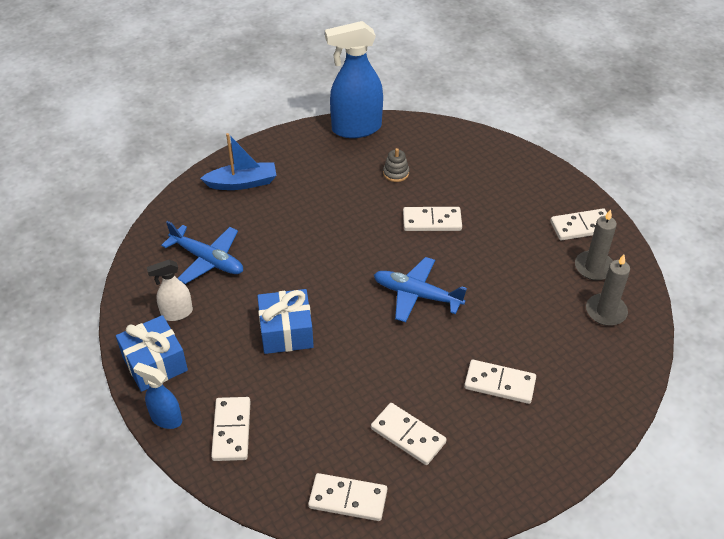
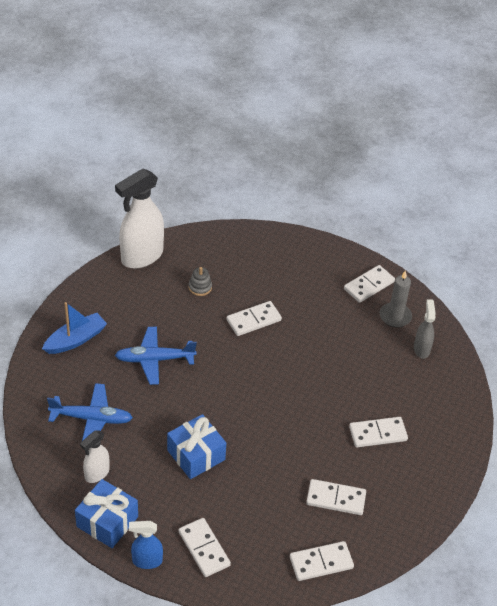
camera: 30 degrees left, 0 degrees up
blue spray bottle [325,21,383,138] -> white spray bottle [115,168,164,269]
blue plane [374,257,467,322] -> blue plane moved to [115,327,197,385]
grey candle [586,255,630,326] -> grey spray bottle [414,299,436,359]

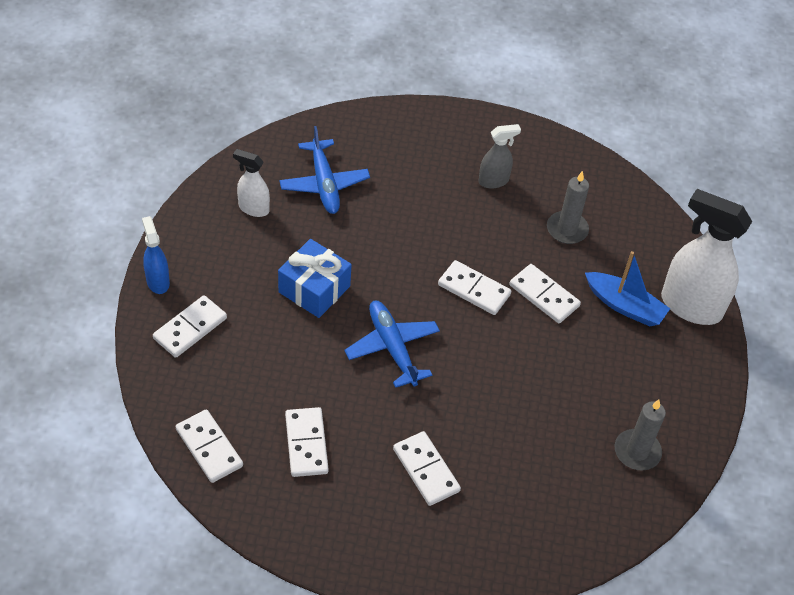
camera: 70 degrees right, 5 degrees up
blue boat [42,302,107,354] -> blue boat moved to [585,251,670,326]
blue gift [75,479,138,548] -> none
white spray bottle [115,168,164,269] -> white spray bottle moved to [661,189,752,325]
blue plane [115,327,197,385] -> blue plane moved to [345,300,440,388]
grey stacking toy [189,267,212,296] -> grey candle [547,171,589,244]
white domino [344,265,395,303] -> white domino moved to [438,260,511,315]
grey spray bottle [414,299,436,359] -> grey spray bottle moved to [478,124,521,188]

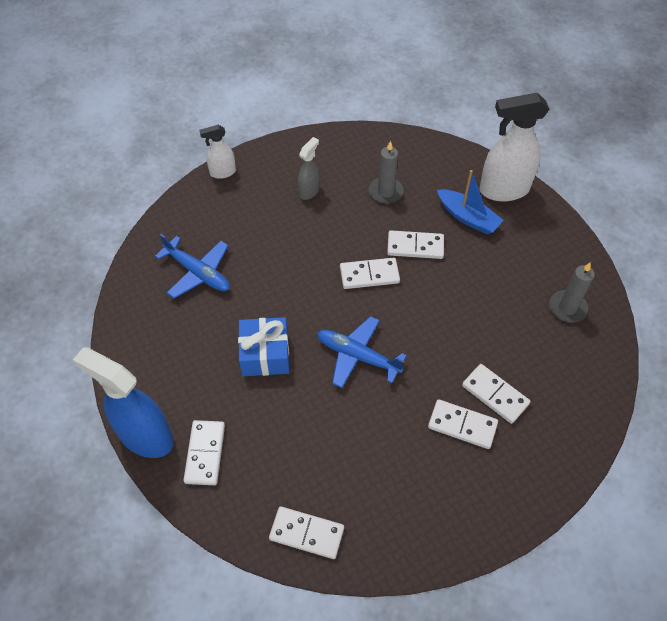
camera: 35 degrees left, 5 degrees up
blue spray bottle [142,216,170,294] -> blue spray bottle [73,347,174,458], size x1.92
white spray bottle [233,149,270,217] -> white spray bottle moved to [199,125,236,179]
white domino [285,407,329,477] -> white domino moved to [462,364,530,424]
blue boat [585,251,670,326] -> blue boat turned 45 degrees clockwise [437,170,504,235]

